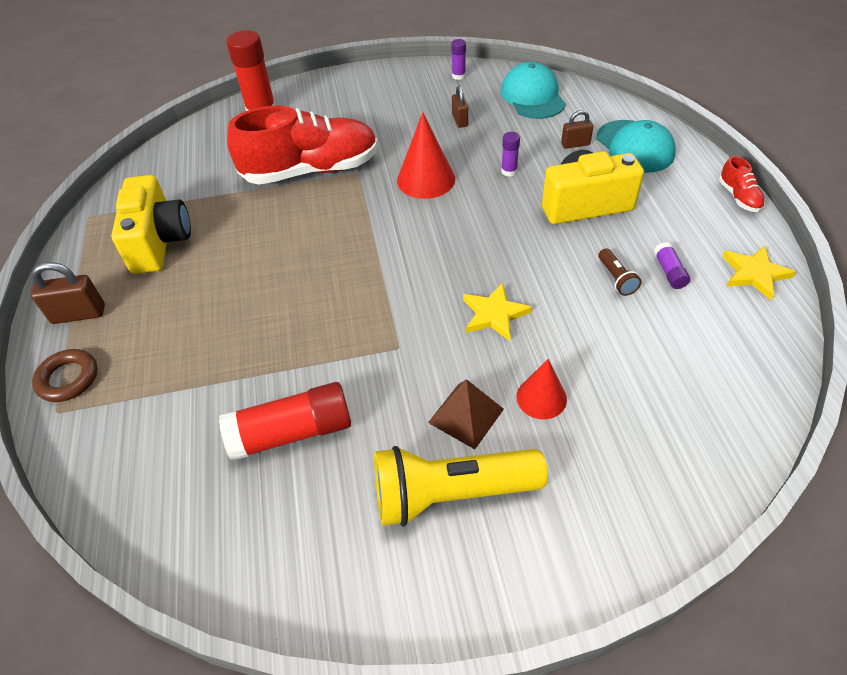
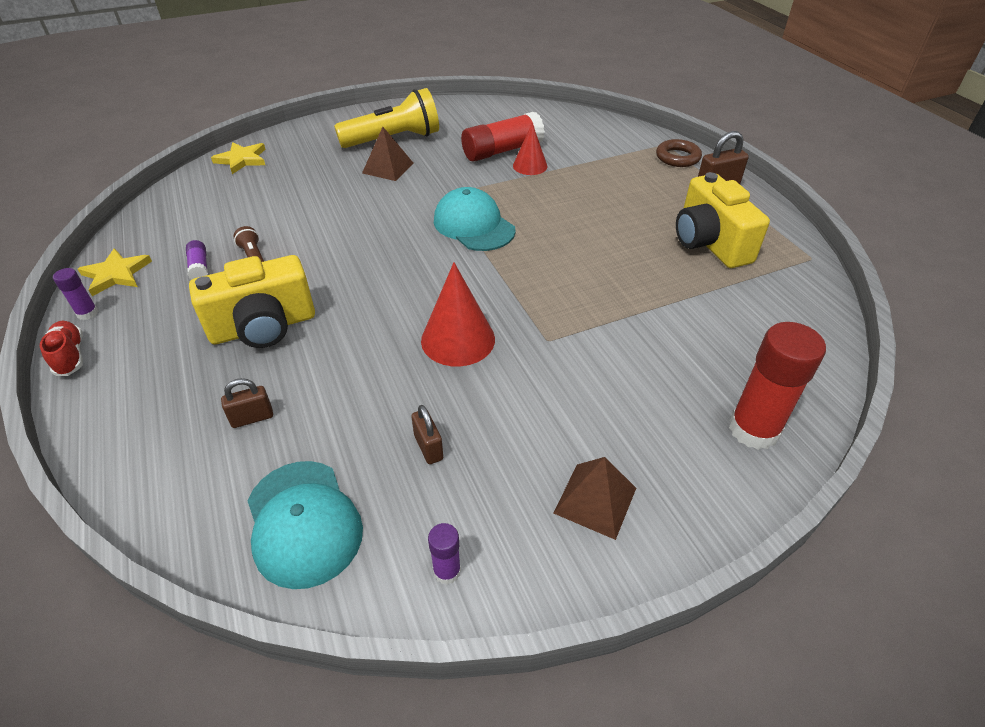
camera: 165 degrees right, 5 degrees down
red shoe [227,106,378,185] -> none
yellow star [463,283,532,341] -> yellow star moved to [211,142,266,174]
purple glue stick [501,132,520,176] -> purple glue stick moved to [53,268,98,320]
red cone [516,359,567,419] -> red cone moved to [513,123,548,175]
turquoise cap [597,120,676,173] -> turquoise cap moved to [434,187,516,251]
none -> brown pyramid [554,457,636,540]

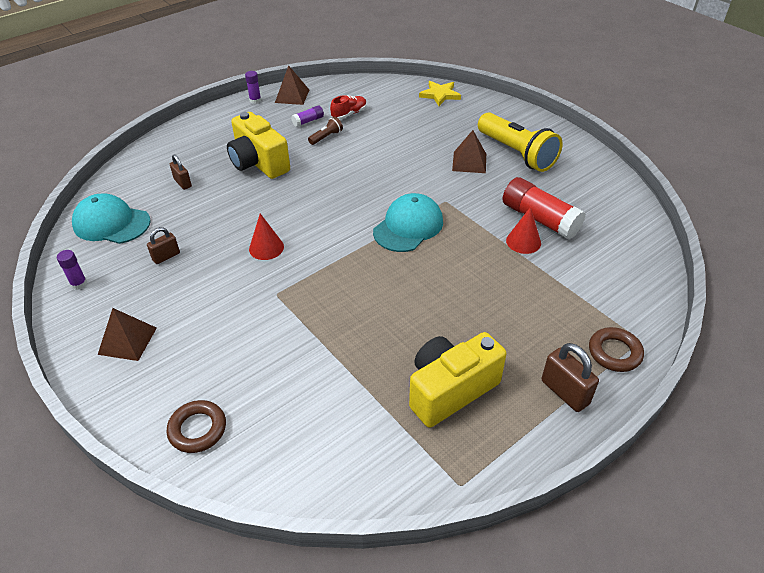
camera: 75 degrees right, 0 degrees up
red shoe [40,321,83,376] -> red shoe moved to [330,95,367,120]
yellow star [78,248,152,296] -> brown pyramid [275,65,309,105]
turquoise cap [248,461,363,589] -> turquoise cap turned 60 degrees clockwise [72,193,151,244]
red cone [421,262,495,366] -> red cone [249,213,284,260], size x0.64
red glue stick [729,322,826,450] -> brown ring [167,400,226,453]

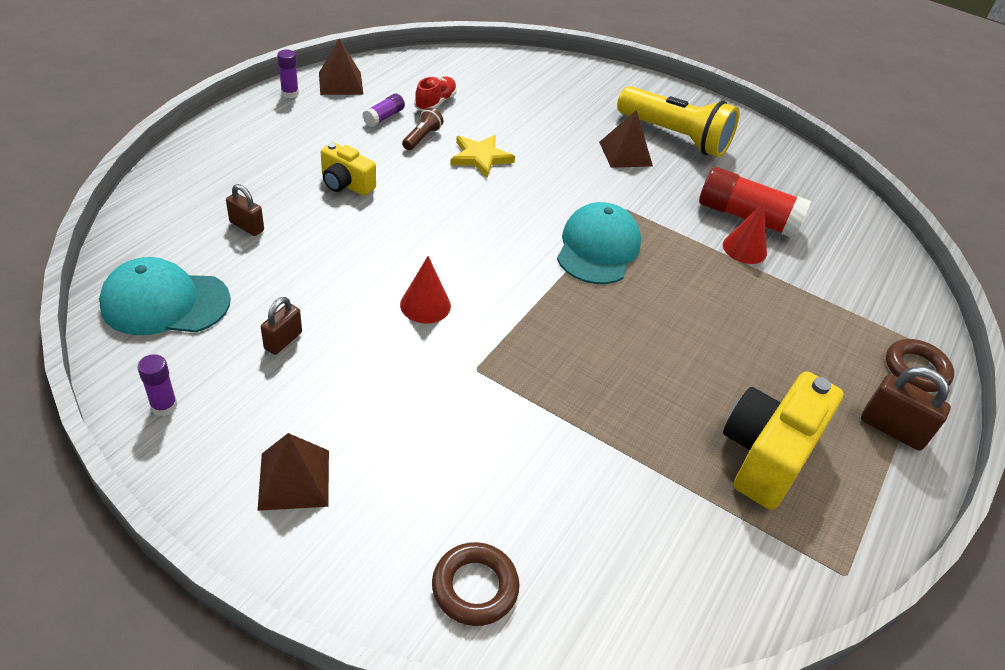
camera: 25 degrees left, 0 degrees up
yellow camera [227,112,290,179] -> yellow camera [321,142,376,196], size x0.57
yellow star [419,81,461,106] -> yellow star moved to [450,135,515,178]

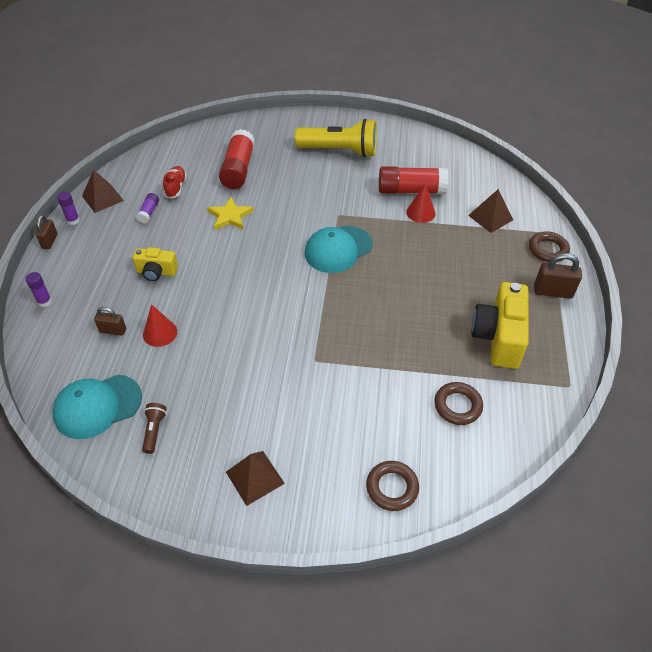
camera: 20 degrees left, 5 degrees up
purple glue stick [138,354,178,416] -> purple glue stick moved to [25,272,52,307]
brown padlock [261,297,302,355] -> brown padlock moved to [36,215,58,249]
red cone [400,256,451,324] -> red cone moved to [143,304,177,347]
brown flashlight [402,108,444,150] -> brown flashlight moved to [142,403,167,454]
turquoise cap [557,202,641,284] -> turquoise cap turned 120 degrees counterclockwise [305,226,373,273]
brown pyramid [599,110,653,168] -> brown pyramid moved to [468,189,513,233]
none -> red glue stick [219,129,255,189]
none -> brown ring [434,382,483,425]

